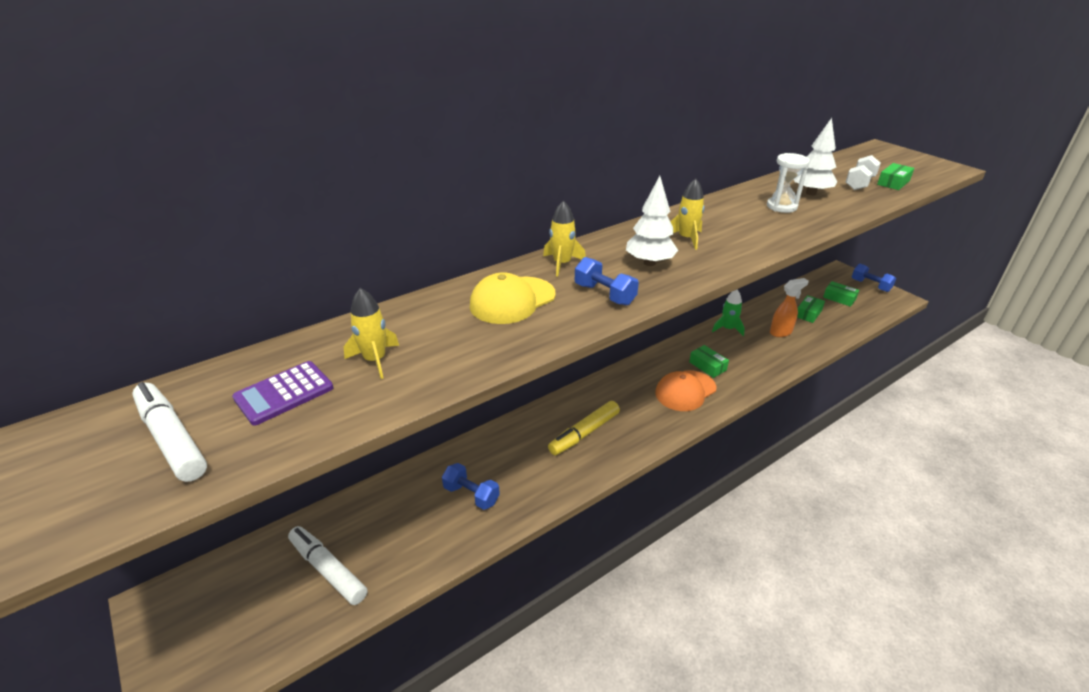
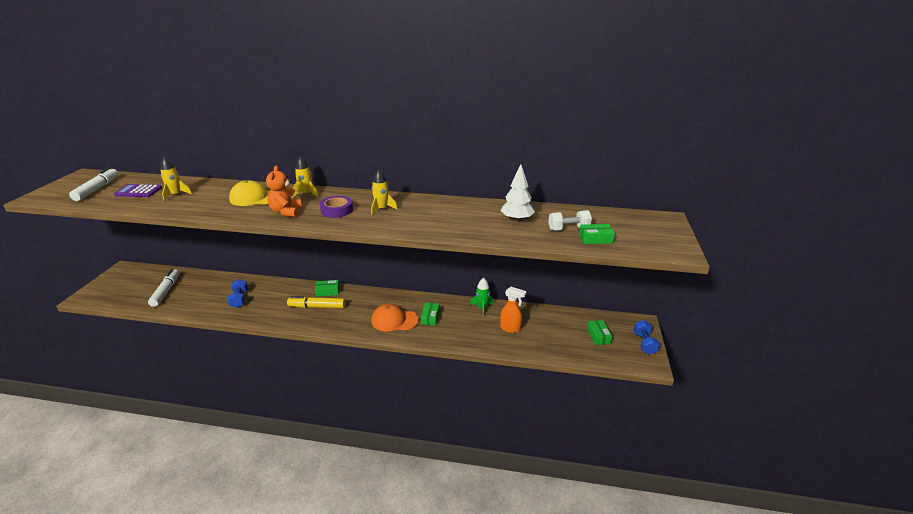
camera: 45 degrees right, 5 degrees down
blue dumbbell [575,257,639,306] -> orange teddy bear [266,166,302,217]
white tree [626,176,678,266] -> purple tape [320,196,353,218]
white hourglass [767,153,810,213] -> none
green box [797,295,825,323] -> green box moved to [315,280,339,297]

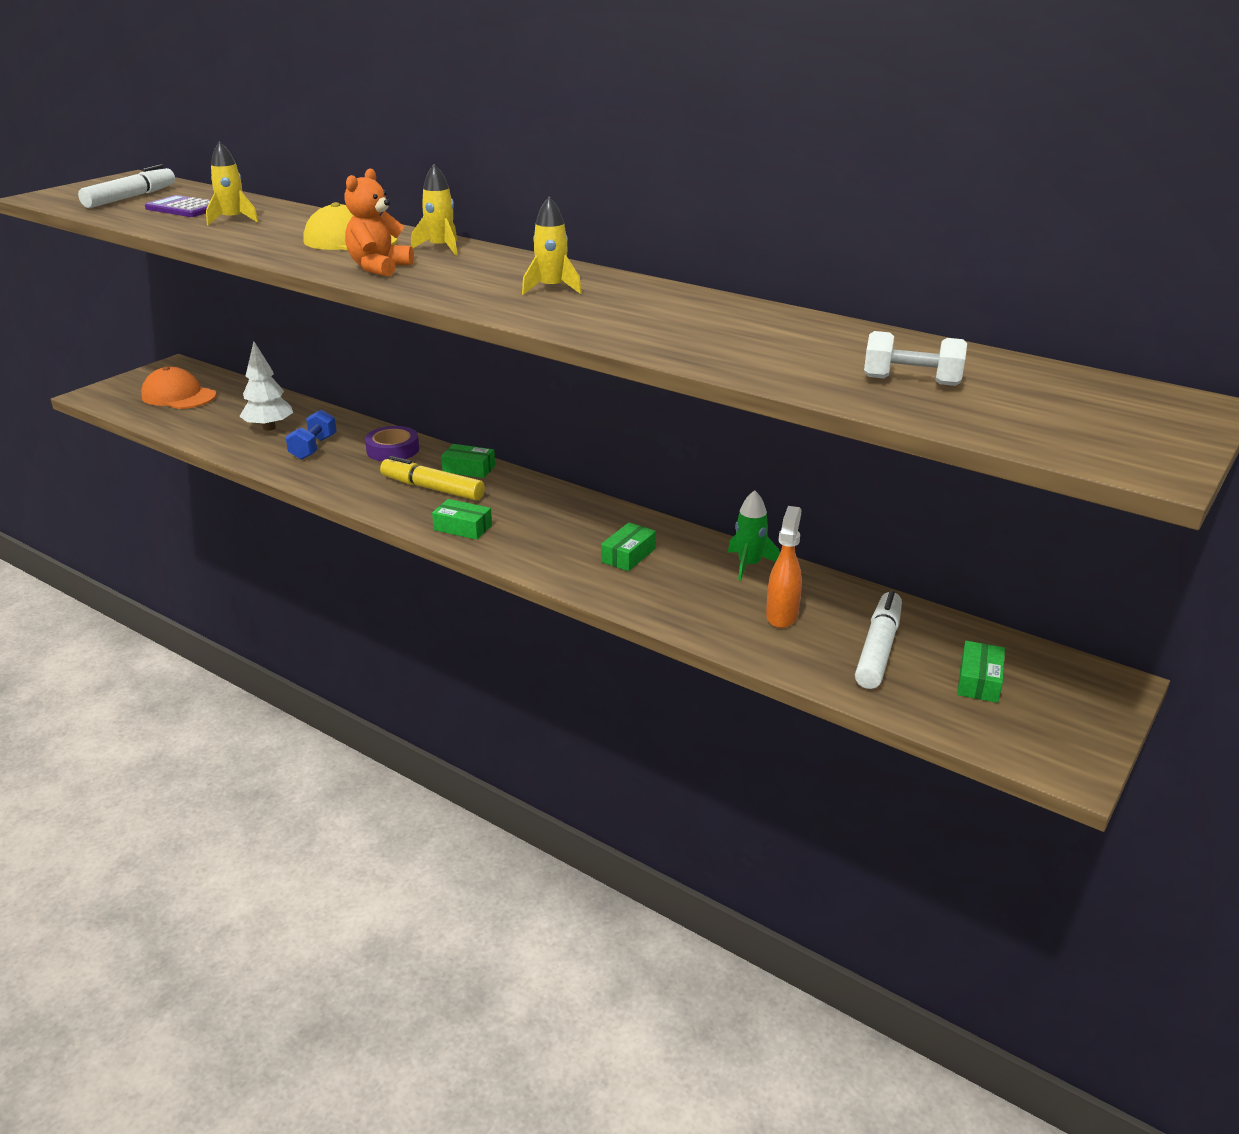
camera: 25 degrees right, 0 degrees up
white marker [148,269,179,307] -> white marker moved to [855,591,902,689]
purple tape [320,196,353,218] -> purple tape moved to [365,426,419,461]
orange cap [371,304,419,332] -> orange cap moved to [141,366,216,409]
orange spray bottle [500,287,526,333] -> orange spray bottle turned 120 degrees counterclockwise [766,506,802,628]
white tree [501,164,535,222] -> white tree moved to [239,342,293,431]
green box [579,224,615,244] -> green box moved to [432,499,492,540]
blue dumbbell [634,320,660,355] -> none

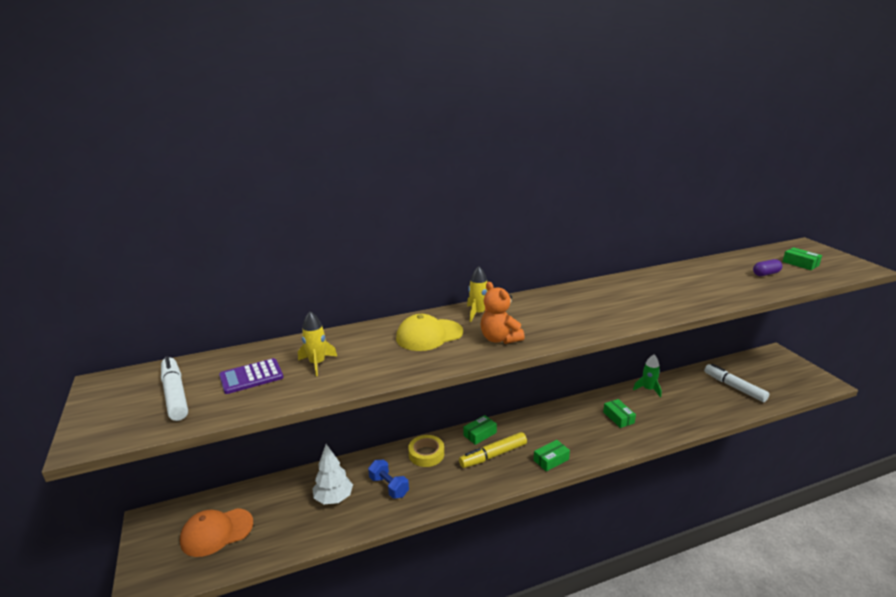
camera: 55 degrees left, 5 degrees down
purple tape [365,426,419,461] -> yellow tape [408,435,444,467]
yellow rocket [522,197,582,295] -> none
orange spray bottle [766,506,802,628] -> none
white dumbbell [864,331,967,386] -> purple capsule [753,259,782,276]
green box [957,641,1005,703] -> green box moved to [782,247,822,270]

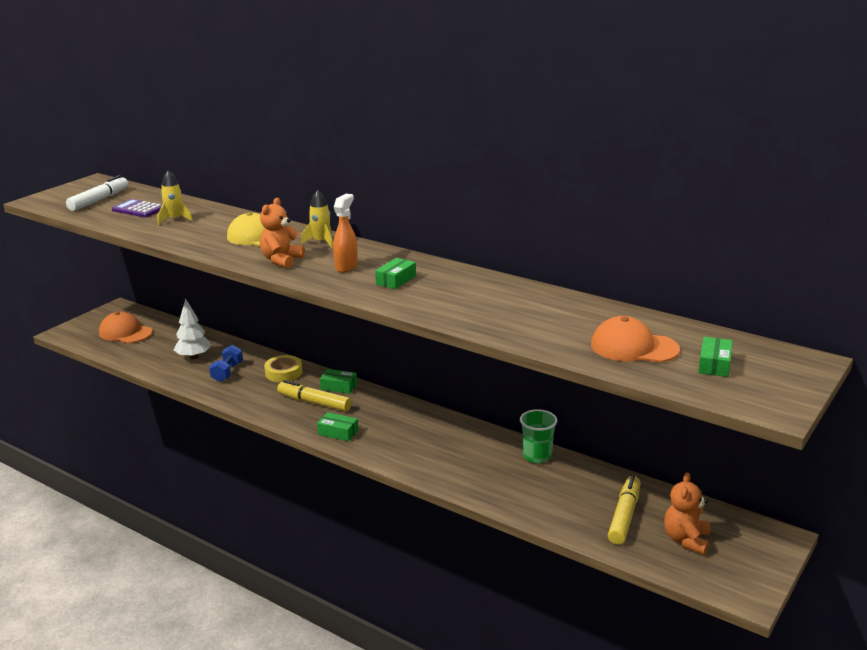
camera: 55 degrees right, 0 degrees up
green box [603,399,636,428] -> green box moved to [375,258,416,289]
green rocket [633,355,662,397] -> green cup [520,409,557,463]
white marker [704,364,769,402] -> yellow marker [608,475,641,545]
purple capsule [753,259,782,276] -> orange cap [591,316,680,363]
none -> orange spray bottle [333,194,358,273]
none -> orange teddy bear [664,472,710,555]

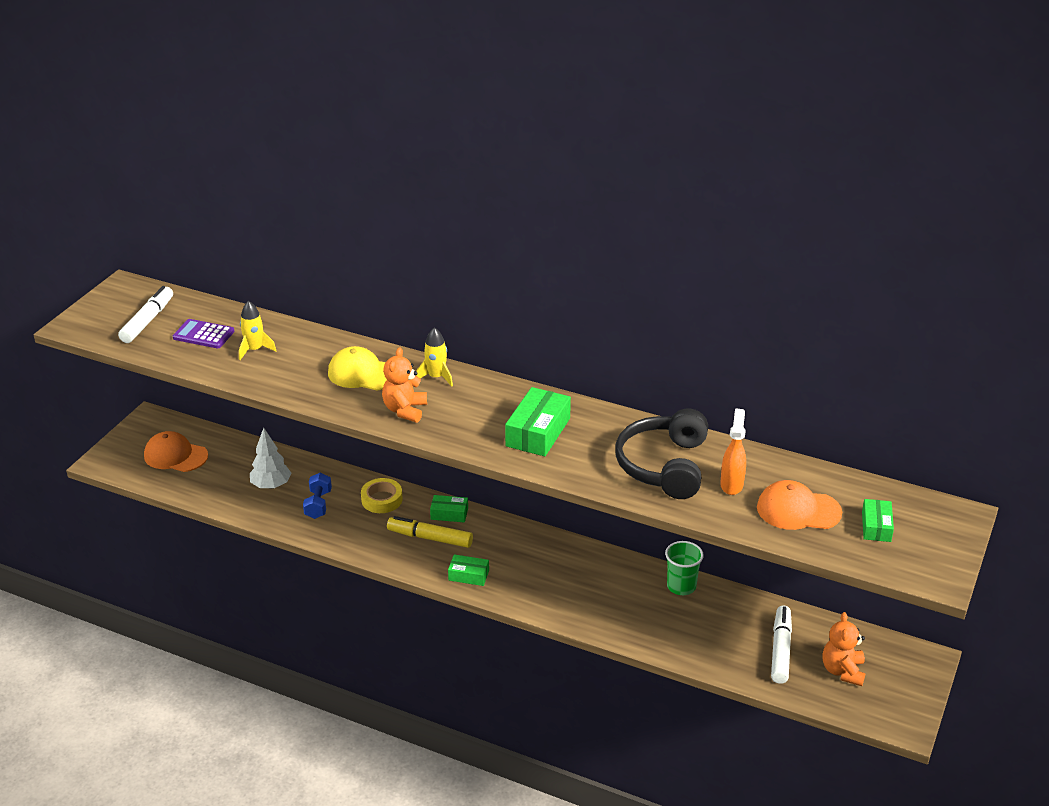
camera: 10 degrees left, 10 degrees up
orange spray bottle [333,194,358,273] -> orange spray bottle moved to [720,408,746,495]
green box [375,258,416,289] -> green box [505,387,571,456], size x1.73
yellow marker [608,475,641,545] -> white marker [771,606,792,684]
none -> black headphones [615,409,708,499]

